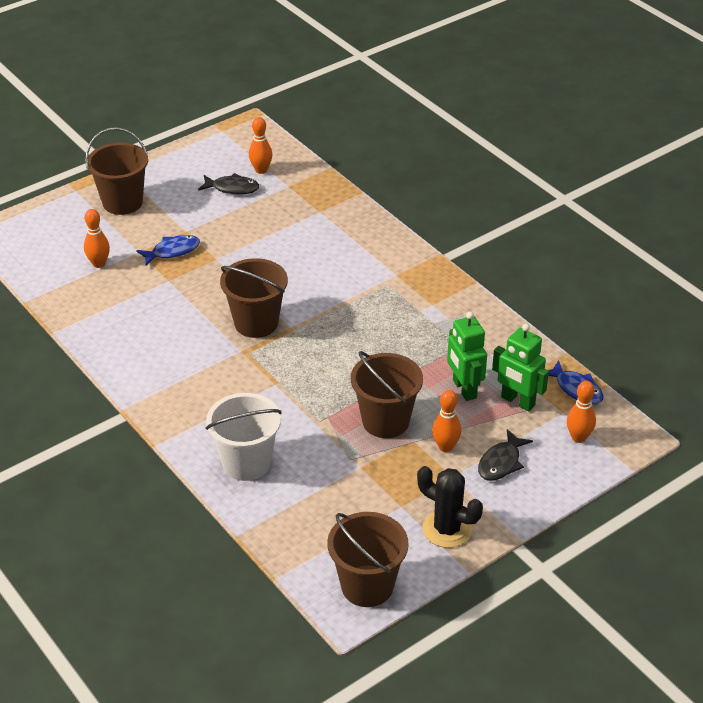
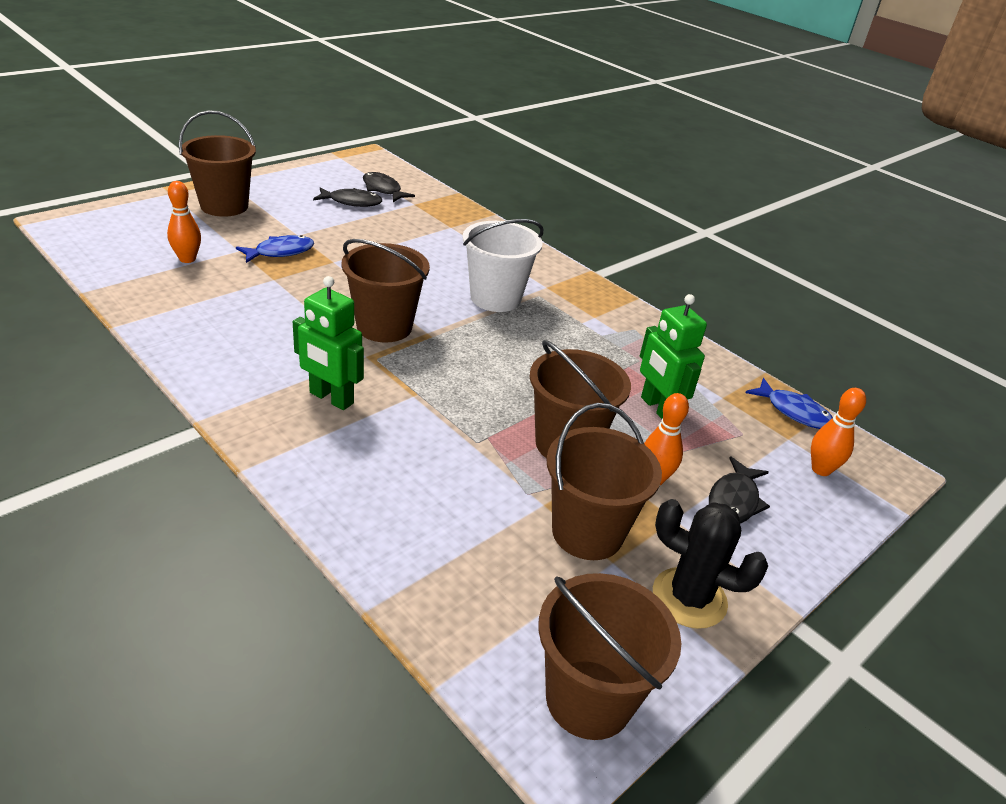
camera: 10 degrees left, 5 degrees down
white bucket [206,393,282,481] -> white bucket moved to [463,219,543,312]
orange bowling pin [249,117,272,174] -> black fish [363,172,415,202]
green robot [492,324,549,411] -> green robot moved to [293,276,364,410]
none -> brown bucket [547,403,662,560]

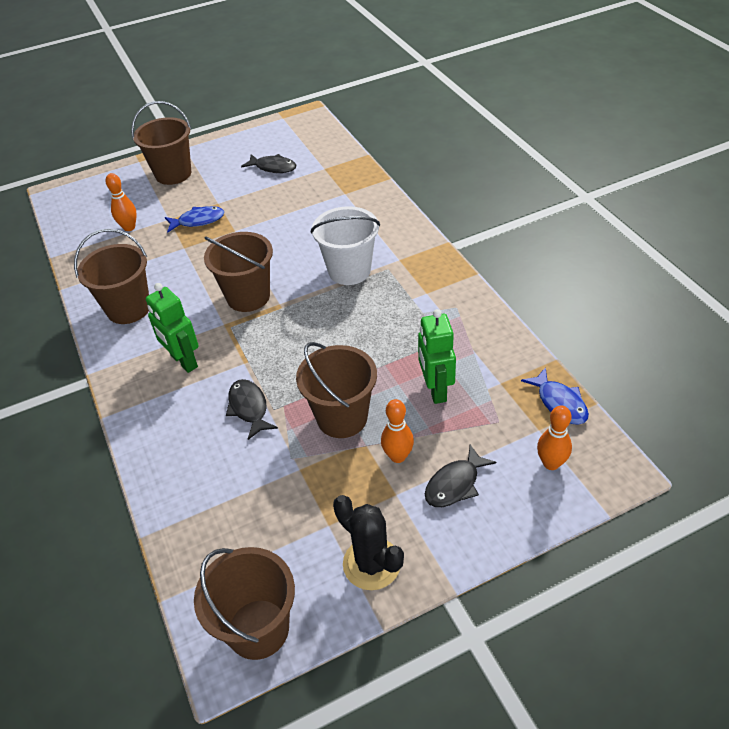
camera: 25 degrees right, 10 degrees up
black fish [363,172,415,202] -> black fish moved to [226,379,278,440]
brown bucket [547,403,662,560] -> brown bucket moved to [74,229,149,324]

